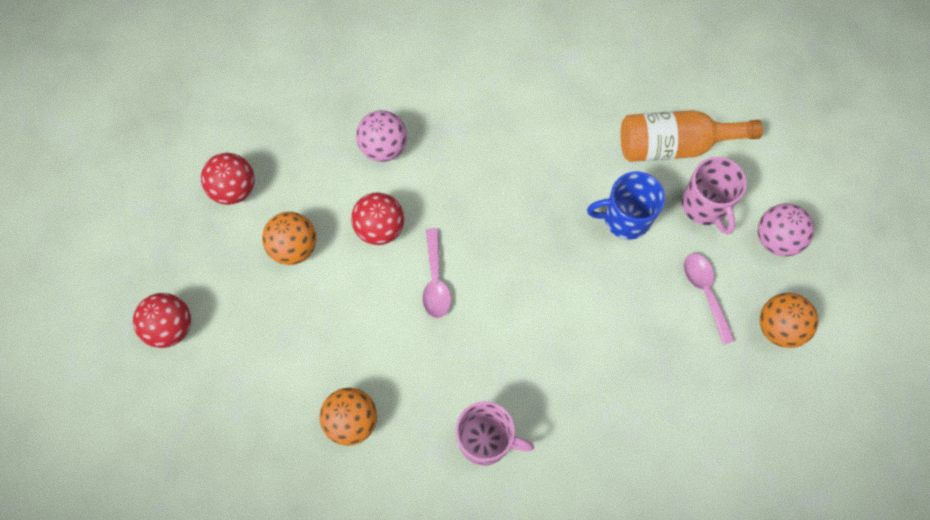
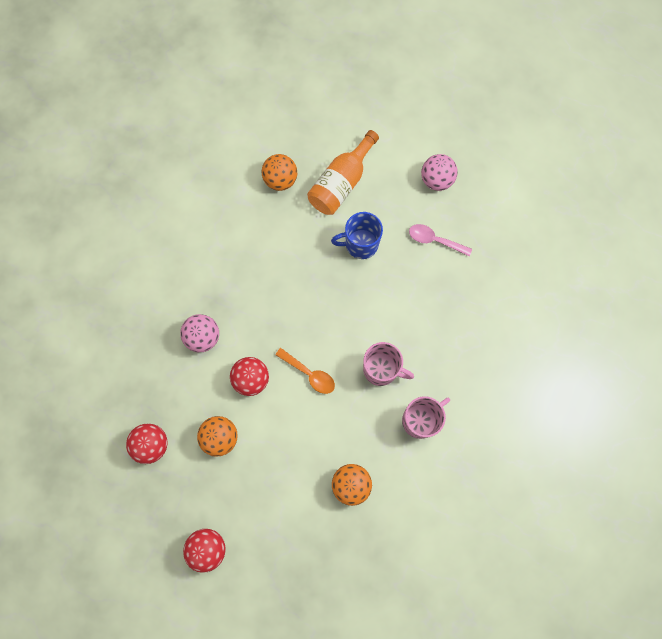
camera: 50 degrees left, 5 degrees up
pink spoon [422,228,451,318] -> orange spoon [275,348,335,394]
blue mug [587,171,665,240] -> blue mug turned 45 degrees clockwise [331,212,383,259]
pink mug [682,157,747,235] -> pink mug moved to [363,342,414,386]
orange ball [760,293,818,348] -> orange ball moved to [262,154,297,191]

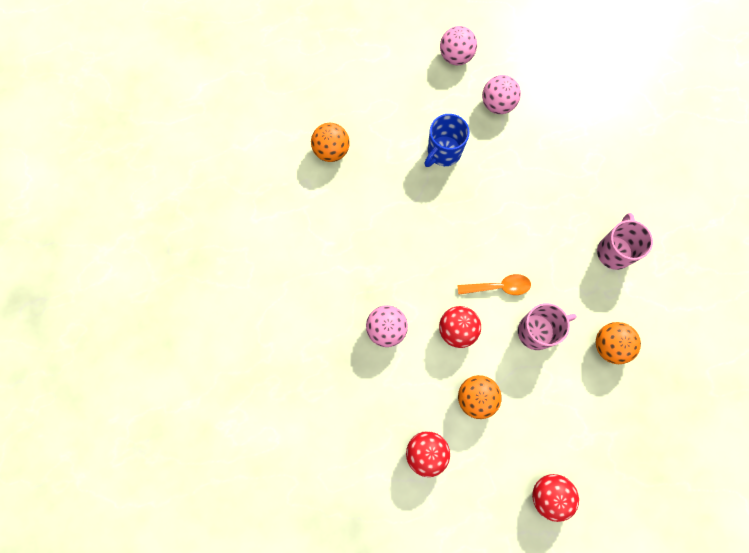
camera: 40 degrees left, 0 degrees up
orange bottle [307,130,379,215] -> none
pink mug [363,342,414,386] -> pink mug moved to [518,303,577,350]
pink spoon [409,224,472,256] -> pink ball [482,75,521,114]

